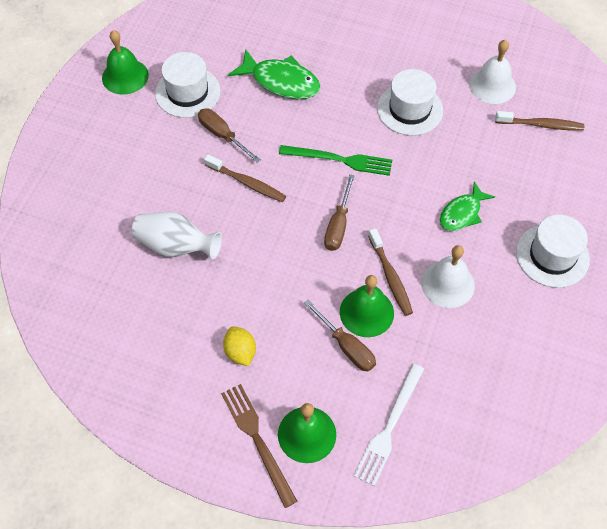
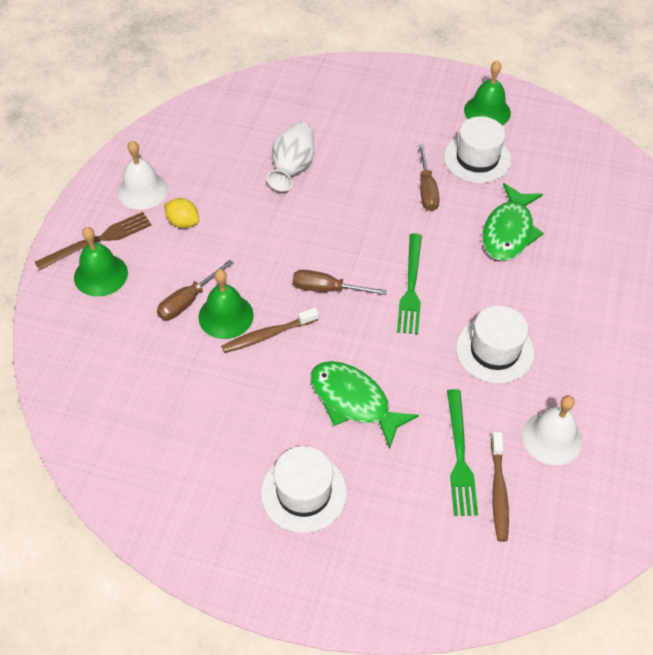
camera: 85 degrees right, 5 degrees down
brown screwdriver [198,108,261,163] -> brown screwdriver turned 135 degrees clockwise [418,144,440,211]
brown toothbrush [204,154,286,202] -> none
yellow lemon [223,326,256,366] -> yellow lemon turned 60 degrees clockwise [164,198,199,228]
white fork [354,363,424,486] -> none
white bell [421,245,475,308] -> white bell moved to [118,141,168,210]
green fish [440,182,495,231] -> green fish [311,361,419,449], size x1.52
none -> green fork [447,389,478,516]

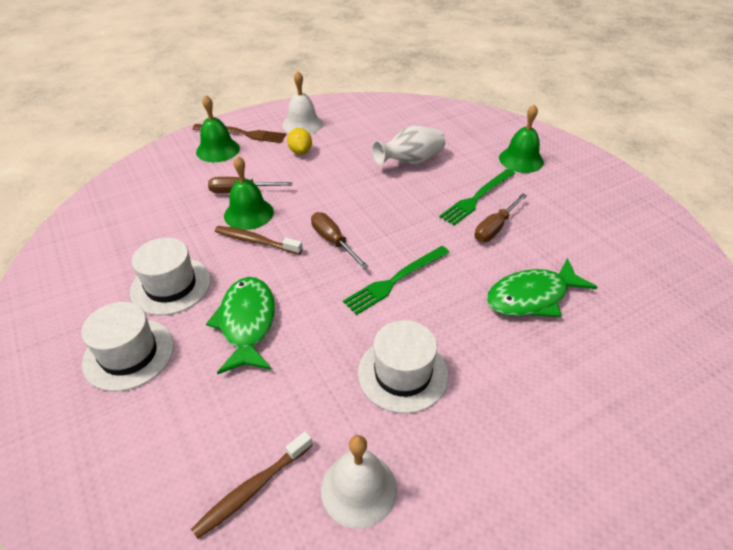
camera: 45 degrees right, 10 degrees down
white hat [444,116,512,183] -> white hat moved to [130,238,211,315]
green fork [447,389,478,516] -> green fork moved to [439,169,515,226]
green bell [464,60,511,125] -> green bell moved to [499,104,544,173]

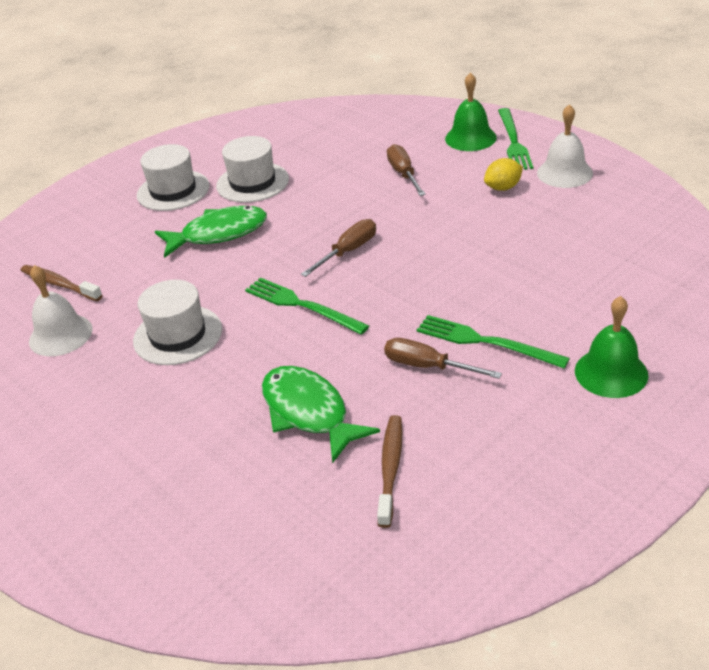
camera: 80 degrees right, 5 degrees down
brown fork [192,124,286,143] -> green fork [498,108,533,170]
brown toothbrush [215,226,303,255] -> brown toothbrush moved to [377,415,402,528]
green bell [224,156,274,230] -> none
white vase [372,126,445,165] -> none

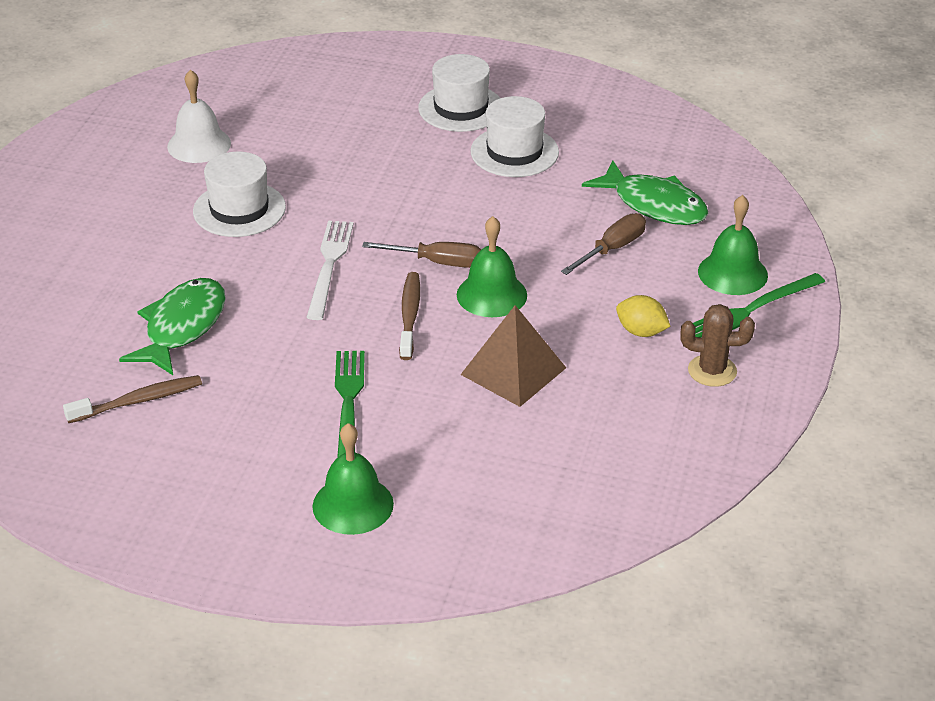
camera: 55 degrees right, 0 degrees up
brown toothbrush [21,265,103,301] -> brown toothbrush moved to [399,272,420,360]
green fish [155,206,267,258] -> green fish moved to [582,161,708,225]
green fork [245,278,369,335] -> white fork [306,220,354,320]
brown screwdriver [384,338,502,379] -> none
white bell [537,104,593,188] -> brown cactus [680,304,755,387]
none -> green bell [457,216,527,317]
none -> brown pyramid [460,305,566,407]

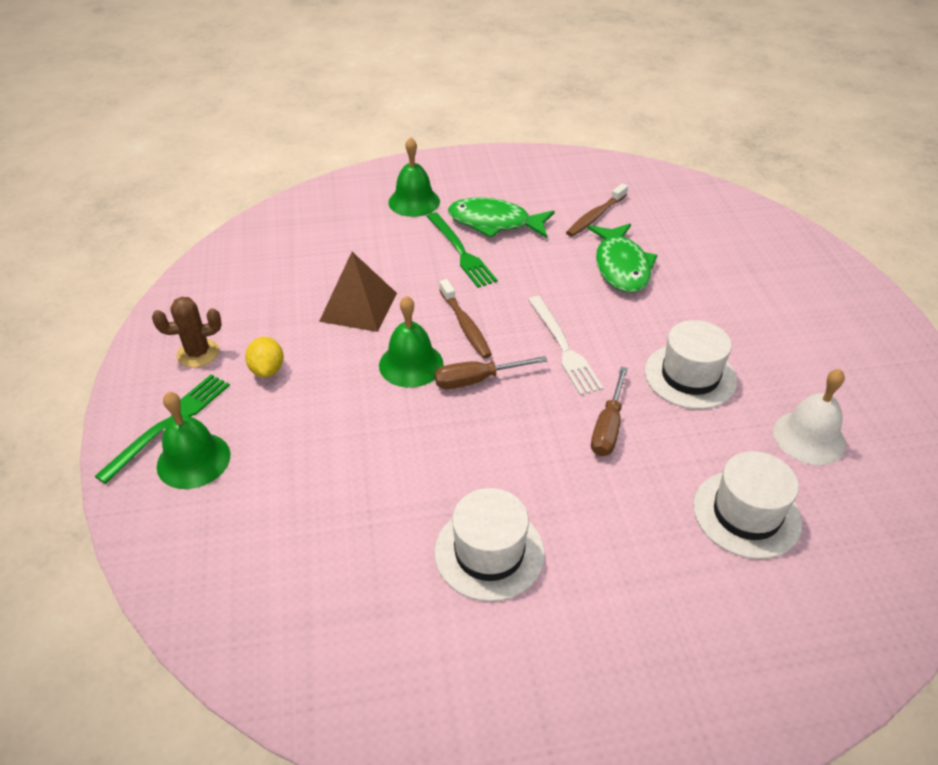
camera: 155 degrees right, 5 degrees up
white hat [418,54,500,132] -> white hat moved to [693,451,802,559]
brown screwdriver [561,213,646,275] -> brown screwdriver moved to [591,367,628,456]
green fish [582,161,708,225] -> green fish moved to [448,197,555,238]
yellow lemon [616,295,671,337] -> yellow lemon turned 75 degrees clockwise [245,337,284,377]

